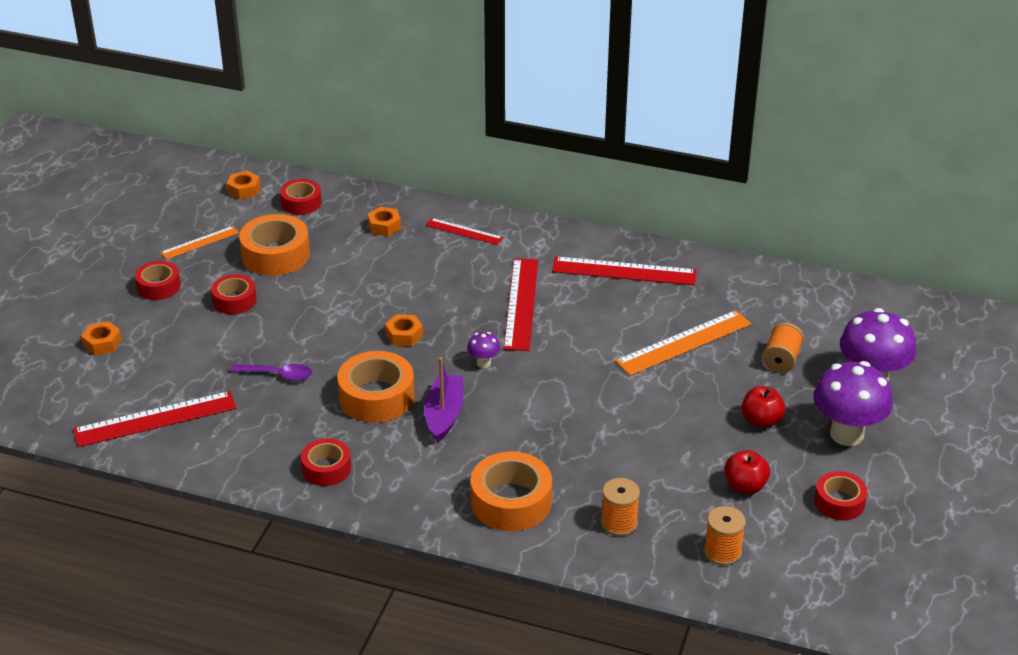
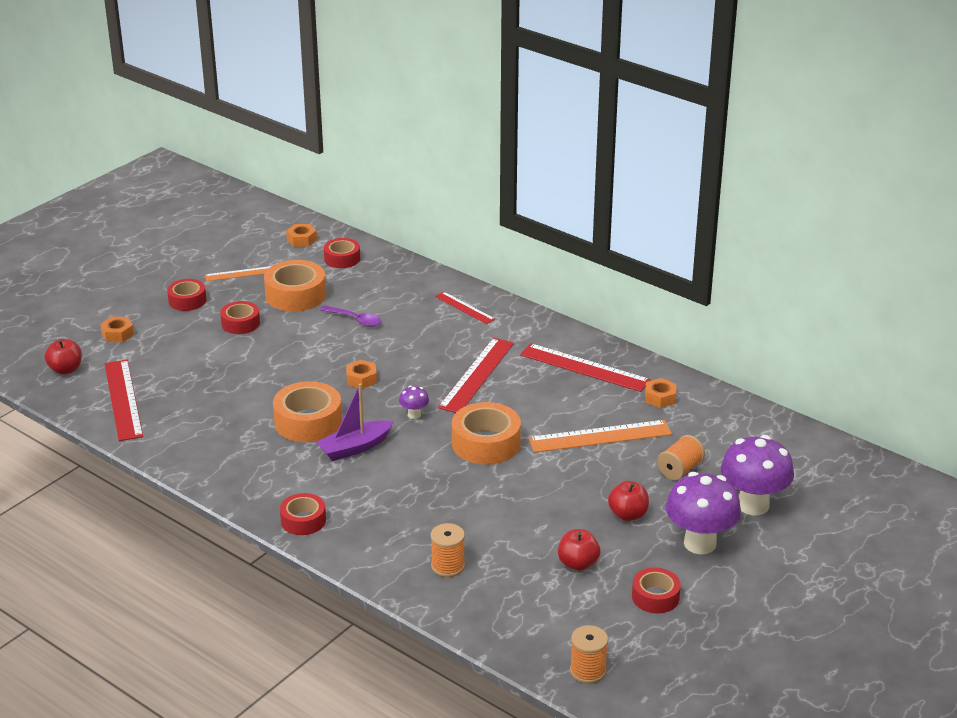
camera: 20 degrees right, 5 degrees down
red ruler [73,391,236,447] -> red ruler turned 75 degrees clockwise [105,360,143,441]
purple spoon [230,364,312,381] -> purple spoon moved to [320,305,381,327]
red tape [301,438,351,486] -> red tape moved to [280,493,326,535]
orange nut [368,207,401,236] -> orange nut moved to [645,378,676,408]
purple boat [424,357,463,442] -> purple boat turned 150 degrees counterclockwise [316,383,394,461]
orange tape [471,451,552,531] -> orange tape moved to [452,402,521,465]
orange spool [704,506,746,565] -> orange spool moved to [570,625,608,684]
none -> red apple [45,339,82,375]

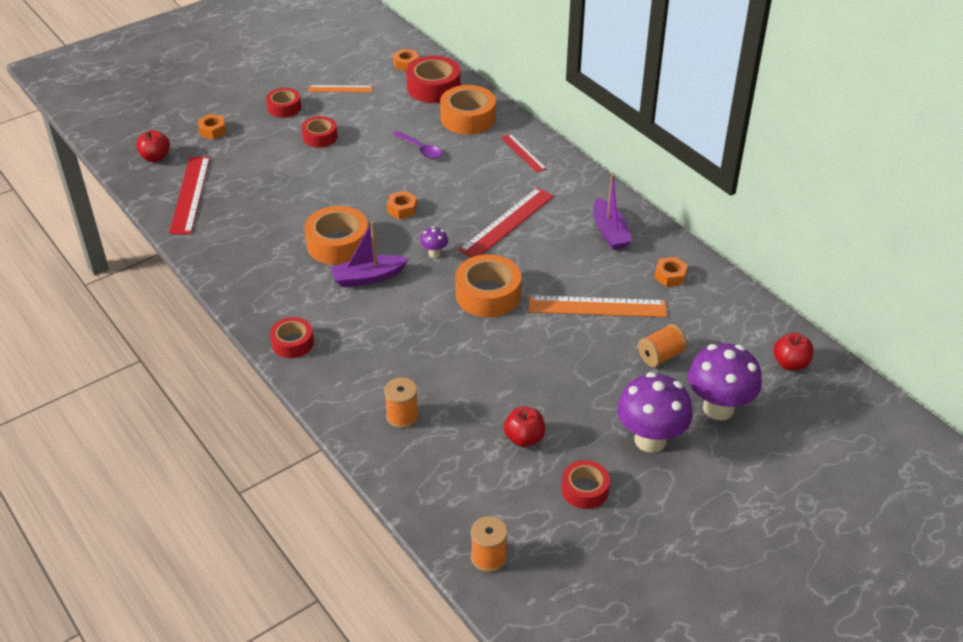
camera: 15 degrees right, 10 degrees up
orange tape [264,260,326,312] -> orange tape moved to [440,85,496,135]
red tape [324,238,360,268] -> red tape [406,56,460,103], size x1.62
red ruler [520,343,651,392] -> purple boat [593,174,632,250]
red apple [608,481,649,521] -> red apple moved to [773,333,814,371]

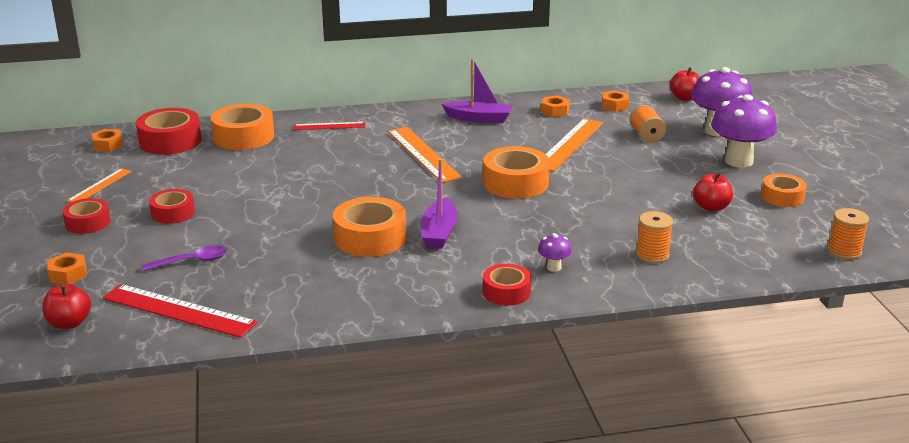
camera: 65 degrees left, 15 degrees down
orange nut [387,191,417,219] -> orange nut moved to [602,90,629,112]
purple spoon [393,131,442,159] -> purple spoon moved to [142,246,227,271]
purple mushroom [420,226,448,258] -> purple mushroom moved to [538,233,572,272]
red ruler [459,188,554,257] -> orange ruler [388,127,462,183]
red tape [562,460,610,509] -> orange tape [761,174,807,207]

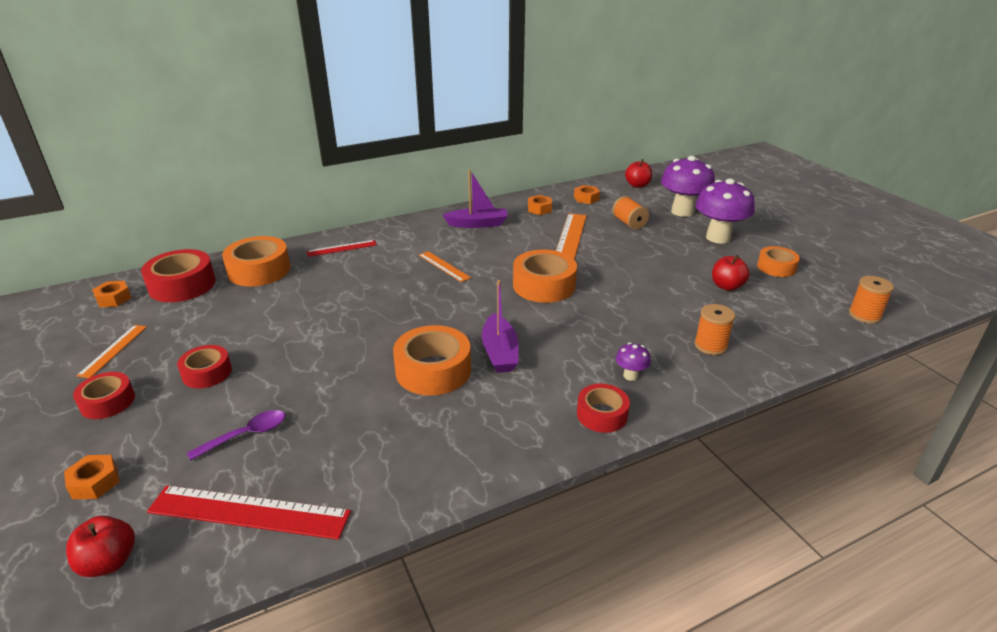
camera: 15 degrees left, 5 degrees up
orange ruler [388,127,462,183] -> orange ruler [419,251,471,282], size x0.57

